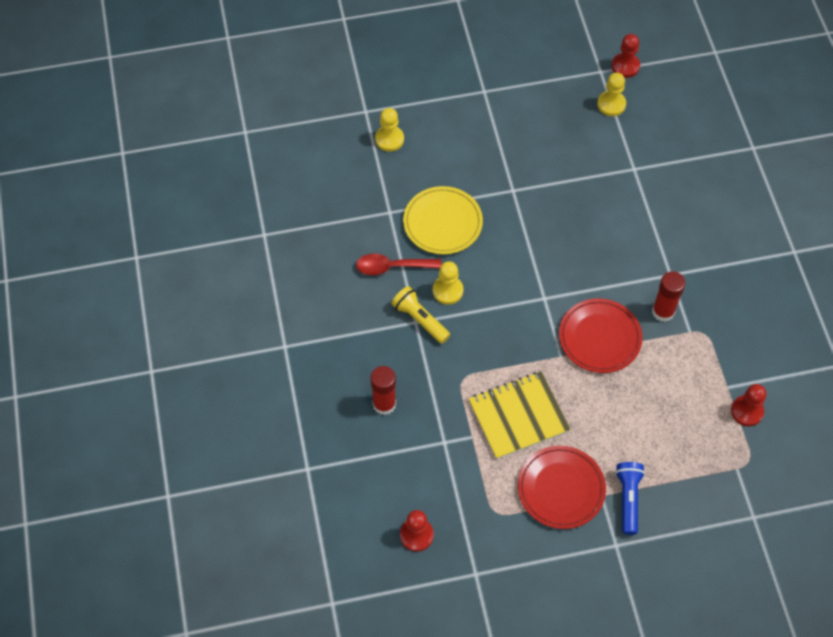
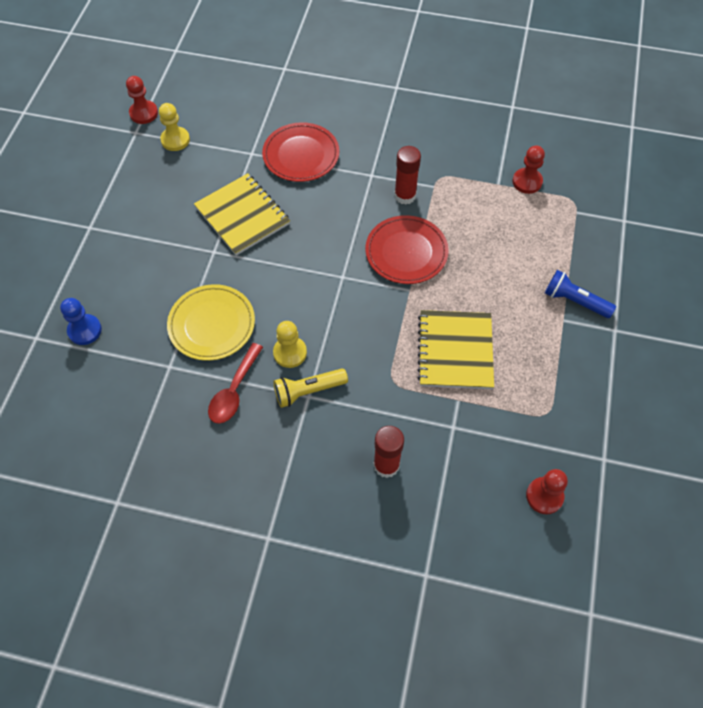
camera: 65 degrees left, 0 degrees up
yellow pawn [375,108,404,152] -> blue pawn [60,298,102,345]
red plate [518,446,606,529] -> red plate moved to [262,122,339,182]
none -> yellow notebook [194,173,290,256]

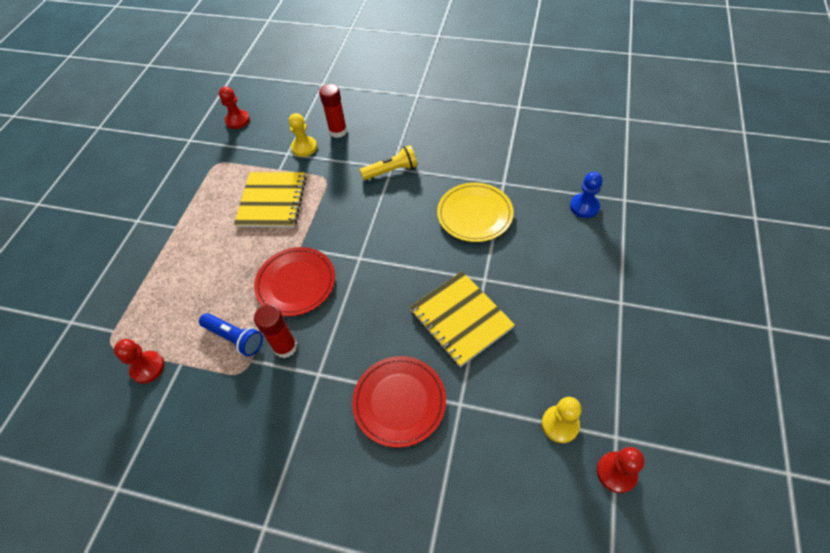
camera: 175 degrees left, 5 degrees down
red spoon [208,343,263,424] -> none
yellow pawn [273,321,307,368] -> yellow pawn moved to [289,113,317,157]
blue flashlight [545,270,616,318] -> blue flashlight moved to [199,313,263,357]

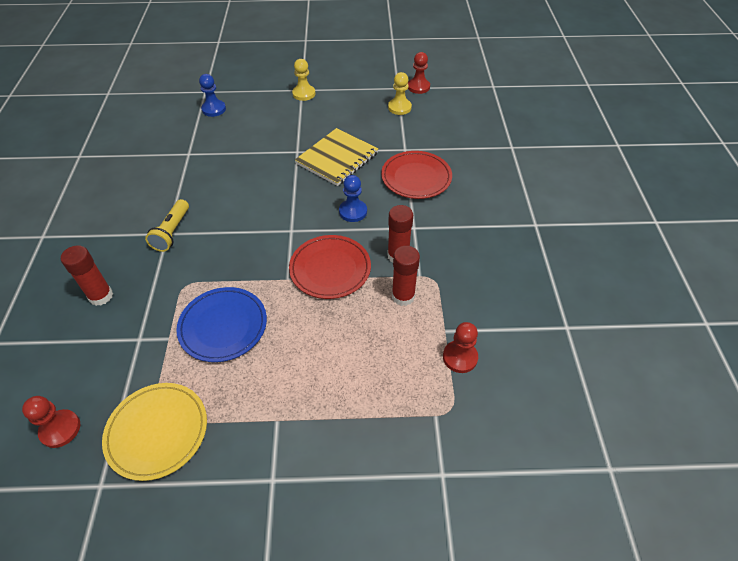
camera: 110 degrees left, 5 degrees down
blue flashlight [199,313,263,357] -> red glue stick [392,246,420,306]
yellow notebook [234,172,307,228] -> blue plate [176,287,267,362]
yellow pawn [289,113,317,157] -> yellow pawn moved to [292,59,316,101]
yellow flashlight [360,145,418,180] -> yellow flashlight turned 135 degrees counterclockwise [145,199,189,252]
yellow plate [437,183,514,242] -> yellow plate moved to [102,383,207,481]
none -> blue pawn [339,175,367,222]

